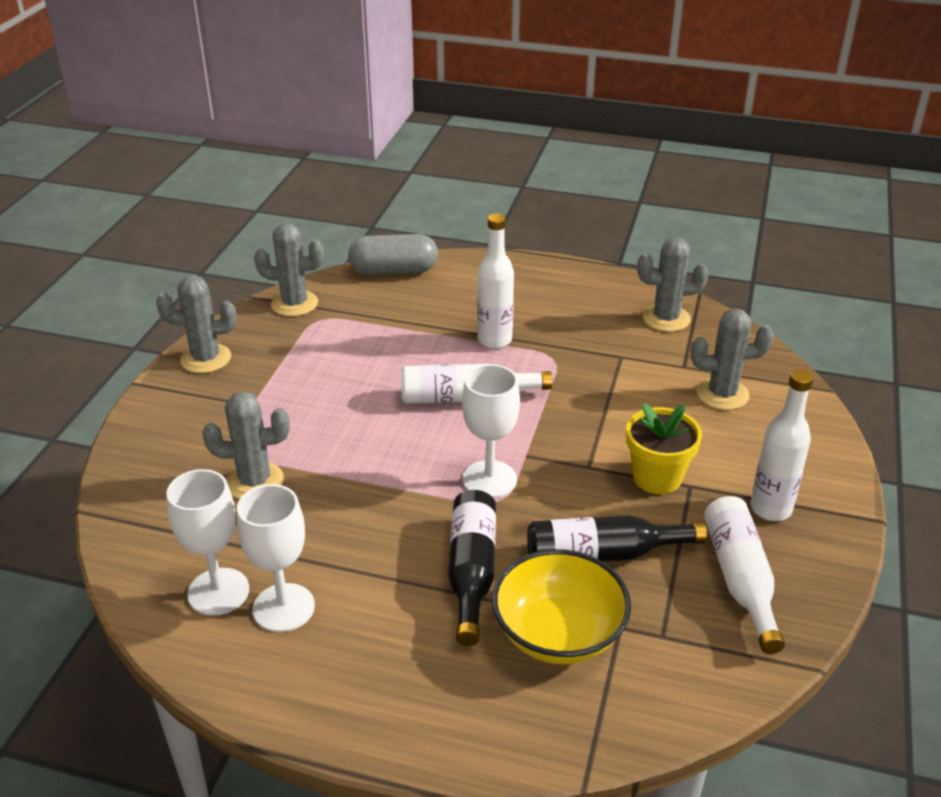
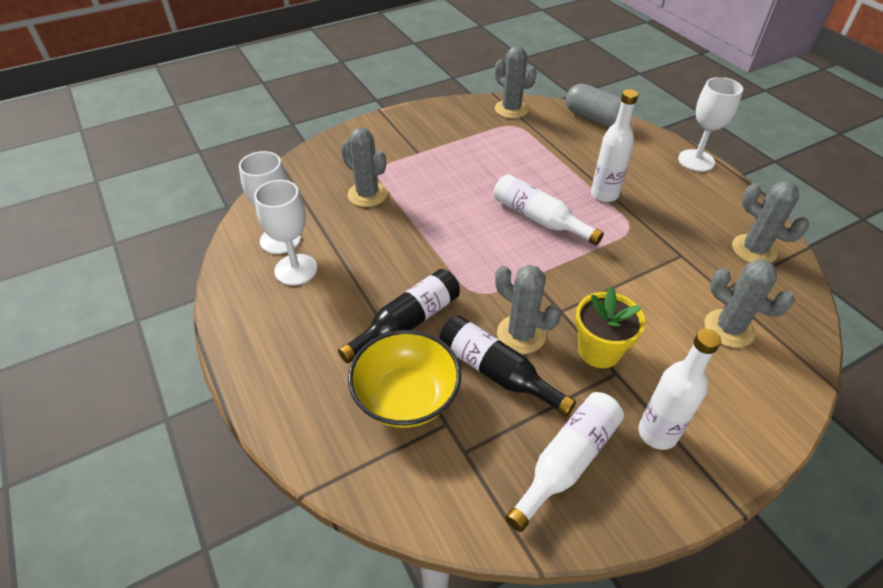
camera: 45 degrees right, 10 degrees up
grey cactus [156,275,237,373] -> grey cactus moved to [495,265,561,354]
white goblet [462,364,520,498] -> white goblet moved to [678,77,743,172]

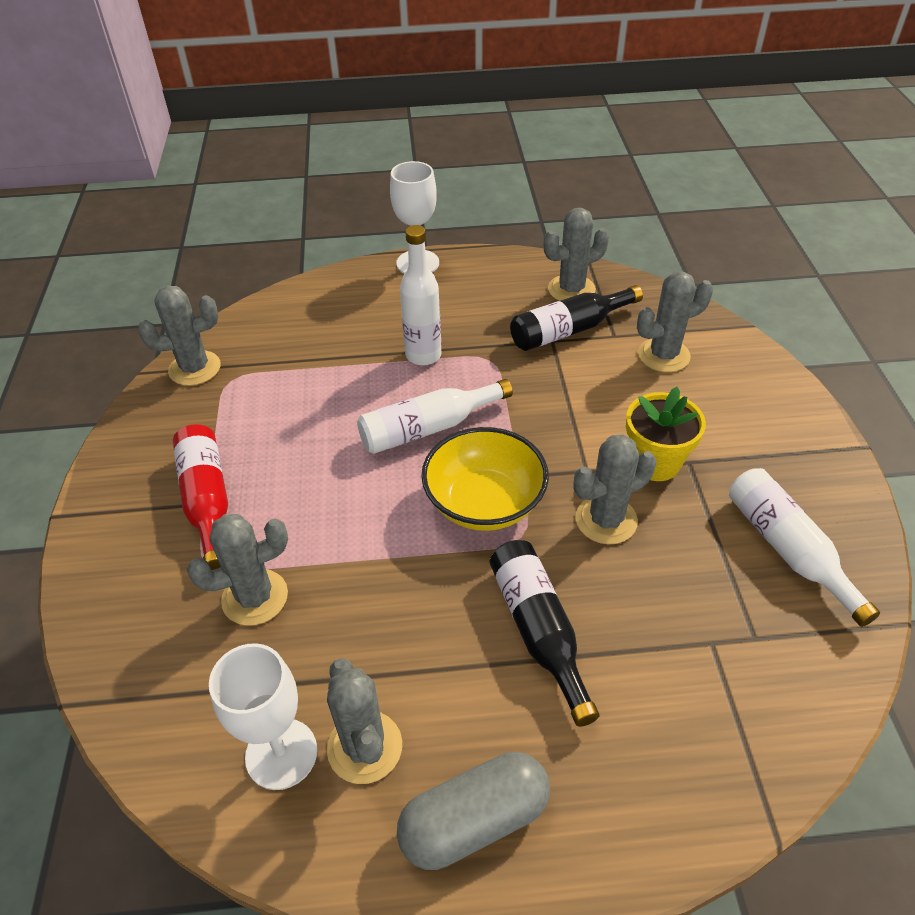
camera: 65 degrees left, 0 degrees up
white goblet [254,180,317,286] -> grey cactus [327,658,402,784]
yellow bowl [348,330,461,428] -> yellow bowl moved to [421,427,549,531]
black bottle [439,316,576,417] -> black bottle moved to [510,285,643,351]
grey capsule [566,83,621,128] -> grey capsule moved to [397,752,550,870]
white bottle [639,329,721,450] -> none
none -> red bottle [173,424,228,570]

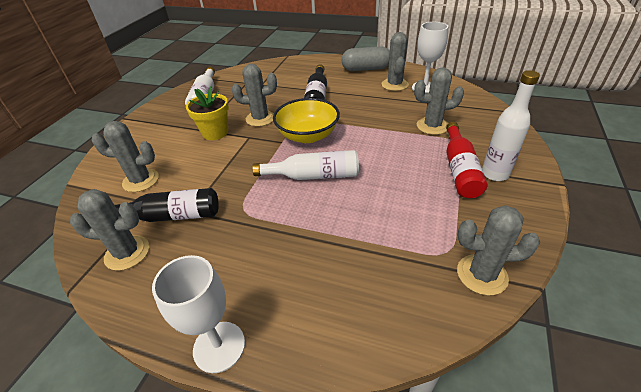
camera: 155 degrees left, 5 degrees down
white bottle [400,225,441,365] -> white bottle moved to [482,70,540,181]

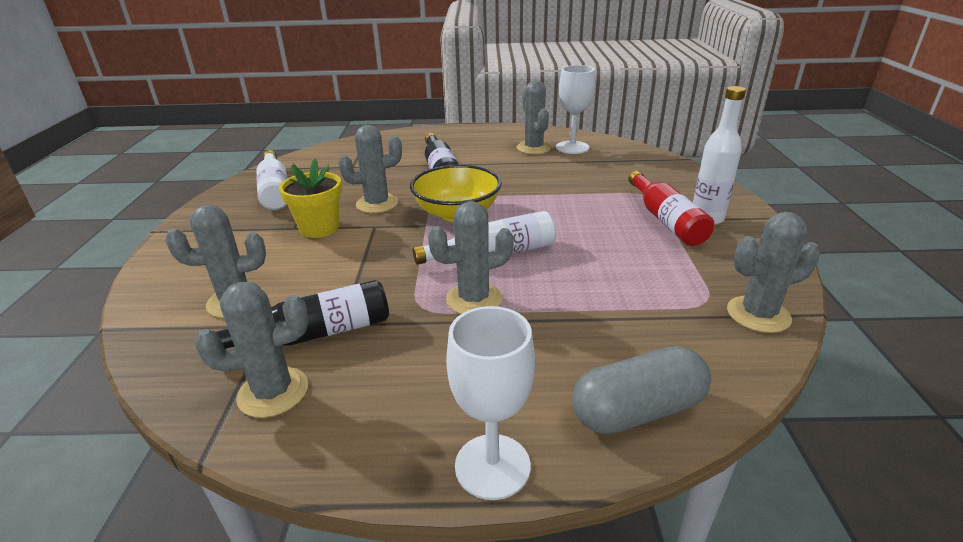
camera: 20 degrees left, 10 degrees down
grey capsule [341,46,390,71] -> grey capsule moved to [572,346,711,434]
grey cactus [414,67,464,135] -> grey cactus moved to [428,201,514,314]

